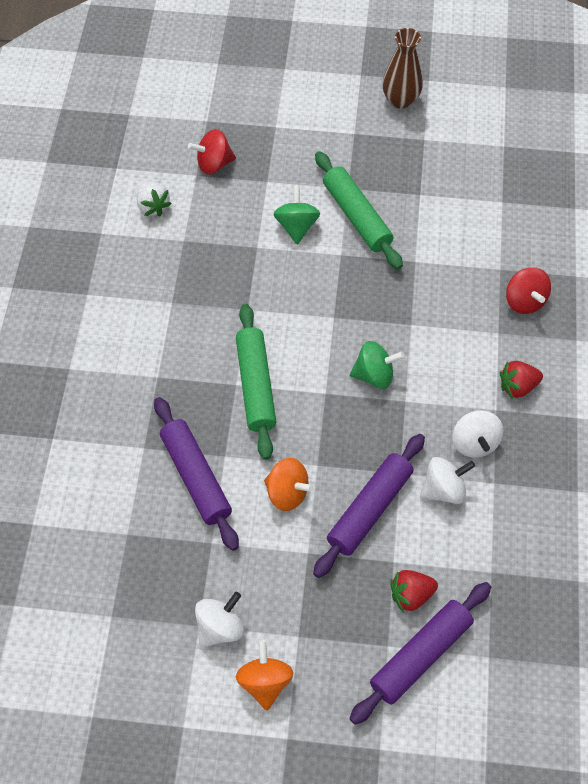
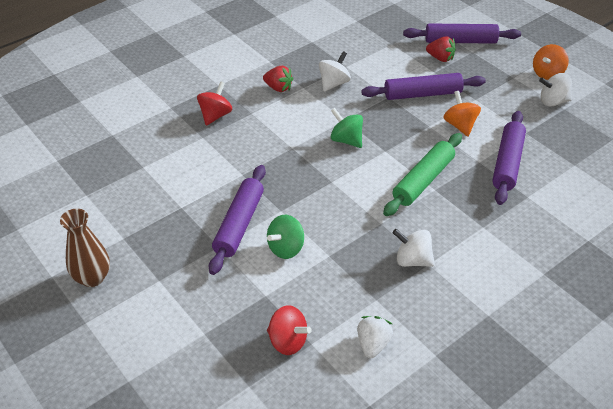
camera: 135 degrees left, 15 degrees down
green rolling pin [315,151,403,269] -> purple rolling pin [209,165,266,275]
white spinning top [420,457,475,504] -> white spinning top moved to [392,229,435,267]

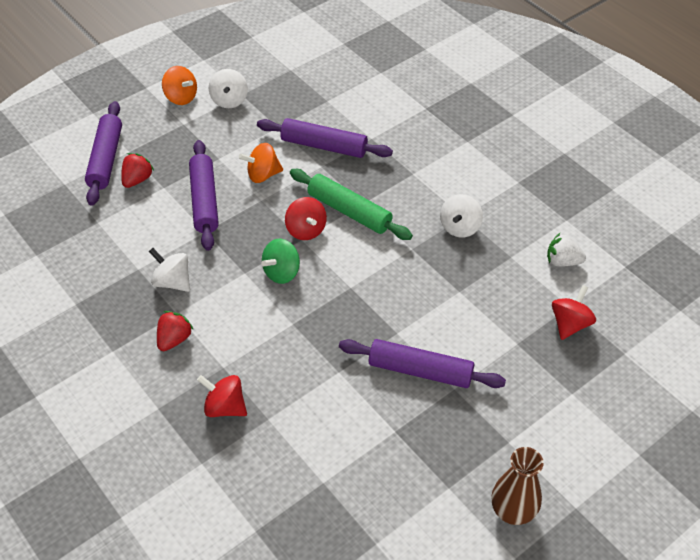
camera: 90 degrees left, 5 degrees up
green spinning top [267,215,304,259] -> none
none -> red spinning top [285,197,327,240]

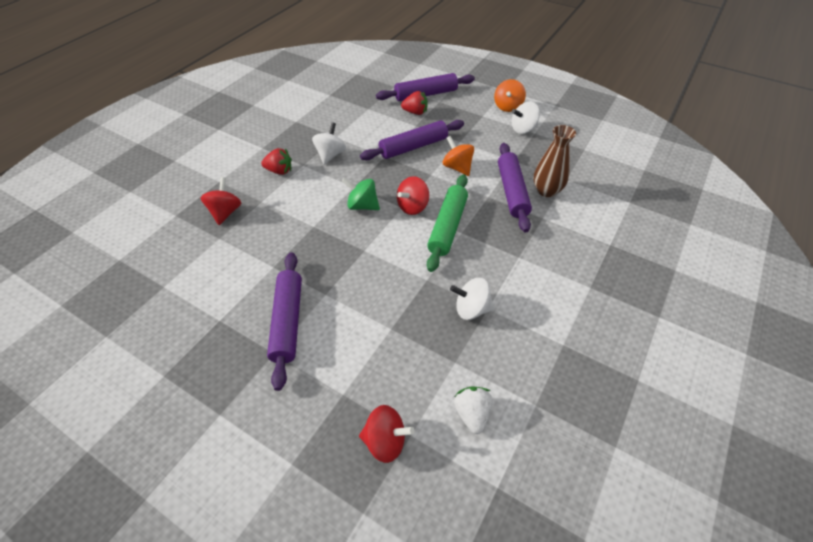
camera: 70 degrees right, 0 degrees up
brown vase [491,447,544,525] -> brown vase moved to [534,125,576,197]

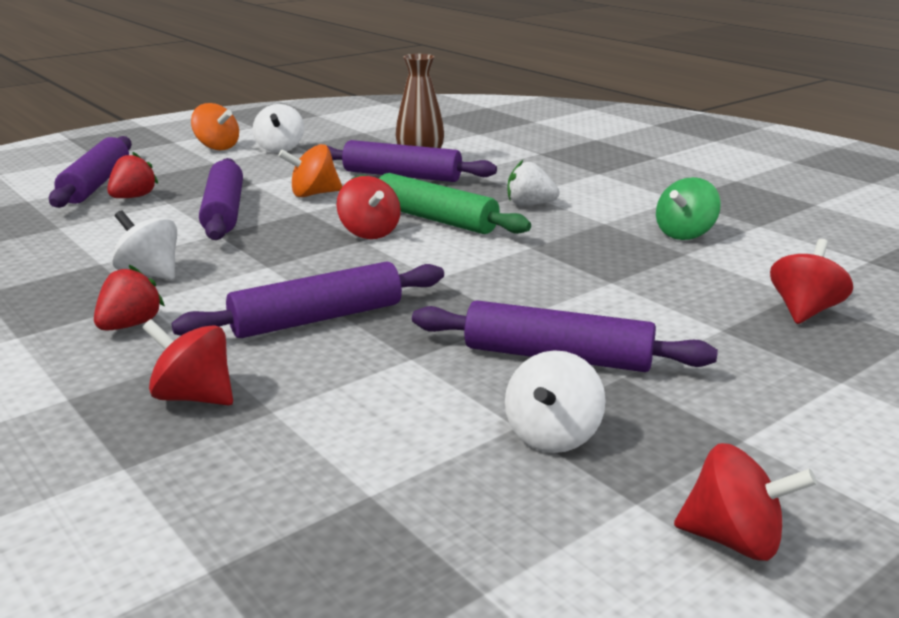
camera: 70 degrees left, 25 degrees down
green spinning top [342,178,380,210] -> green spinning top moved to [656,177,721,240]
white spinning top [450,278,495,320] -> white spinning top moved to [505,350,606,453]
white strawberry [454,386,493,434] -> white strawberry moved to [508,160,560,206]
none -> purple rolling pin [172,262,444,338]
none -> red spinning top [674,443,817,561]

